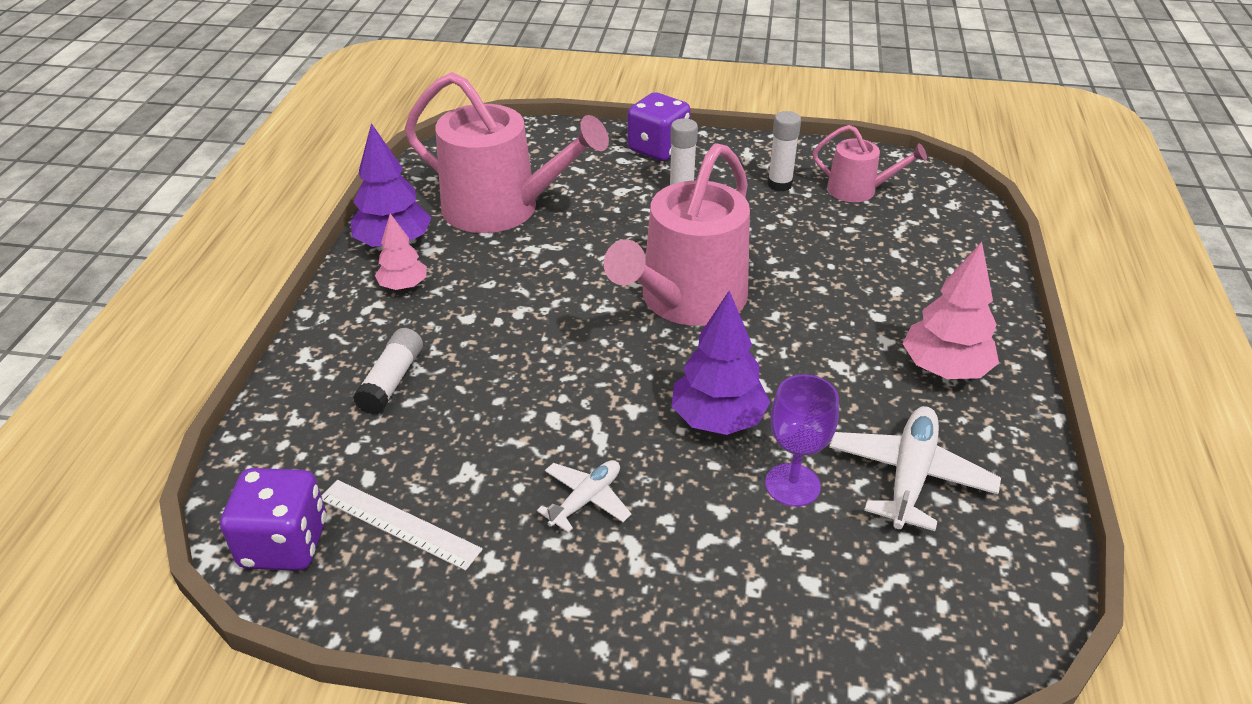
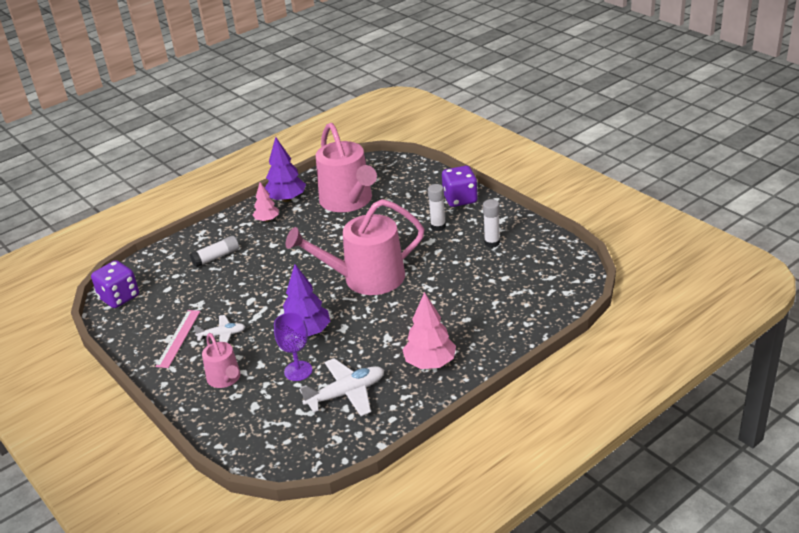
camera: 45 degrees right, 5 degrees down
white ruler [322,480,483,571] -> none
pink watering can [813,125,927,202] -> pink watering can moved to [202,333,240,388]
none -> pink ruler [155,310,200,368]

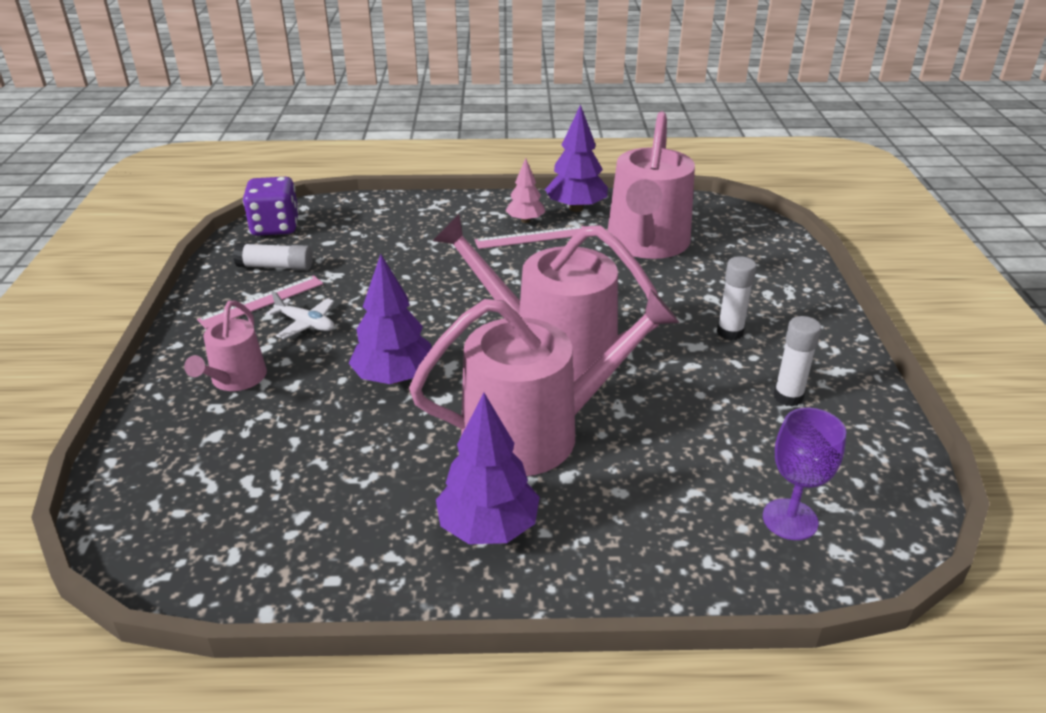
camera: 35 degrees right, 0 degrees up
white glue stick [190,236,239,268] -> white glue stick moved to [233,243,313,270]
purple goblet [274,312,312,381] -> purple goblet moved to [763,408,846,540]
white plane [300,358,384,416] -> none
pink tree [402,292,456,369] -> purple tree [436,393,540,544]
purple dice [442,166,478,207] -> none
none -> pink watering can [409,289,679,476]
none -> pink ruler [475,226,584,249]

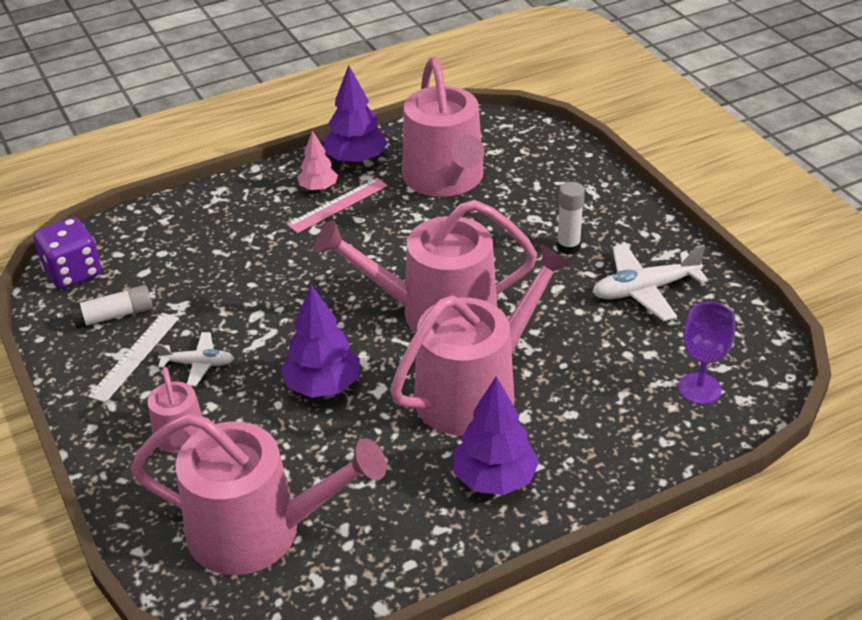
camera: 25 degrees left, 5 degrees up
pink ruler [197,275,323,329] -> white ruler [88,313,179,403]
white glue stick [774,316,822,407] -> white plane [593,244,708,321]
none -> pink watering can [130,413,387,575]

